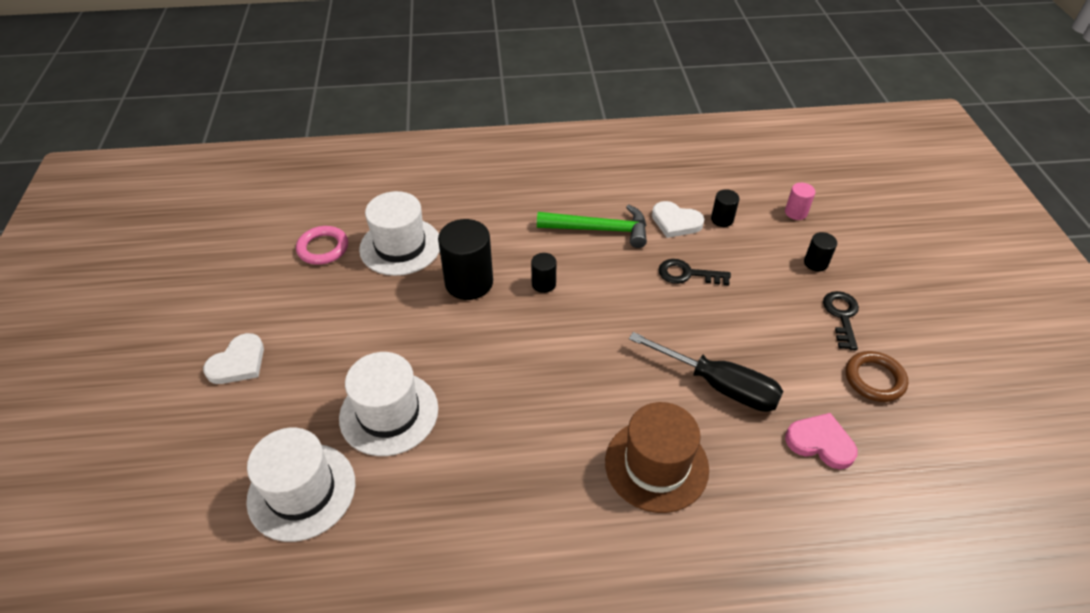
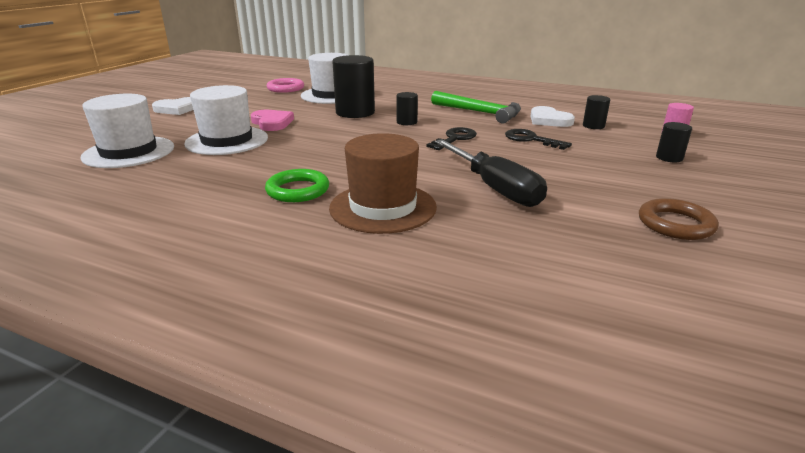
camera: 30 degrees right, 20 degrees down
pink heart [785,413,858,469] -> pink heart moved to [251,110,294,131]
black key [823,291,859,350] -> black key moved to [426,127,477,150]
none -> green ring [265,169,329,202]

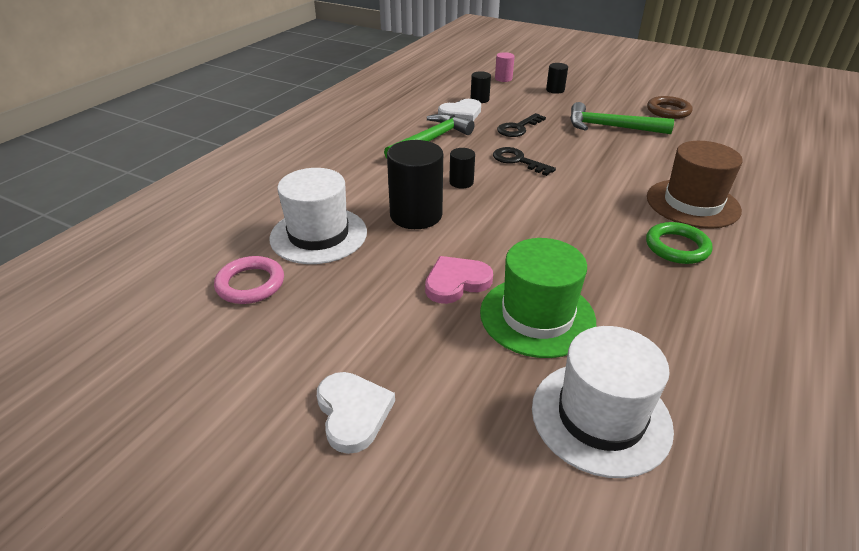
camera: 85 degrees left, 10 degrees up
white hat [184,85,268,155] -> green hat [480,238,596,358]
black screwdriver [435,139,547,207] -> none
none -> green hammer [570,102,674,134]

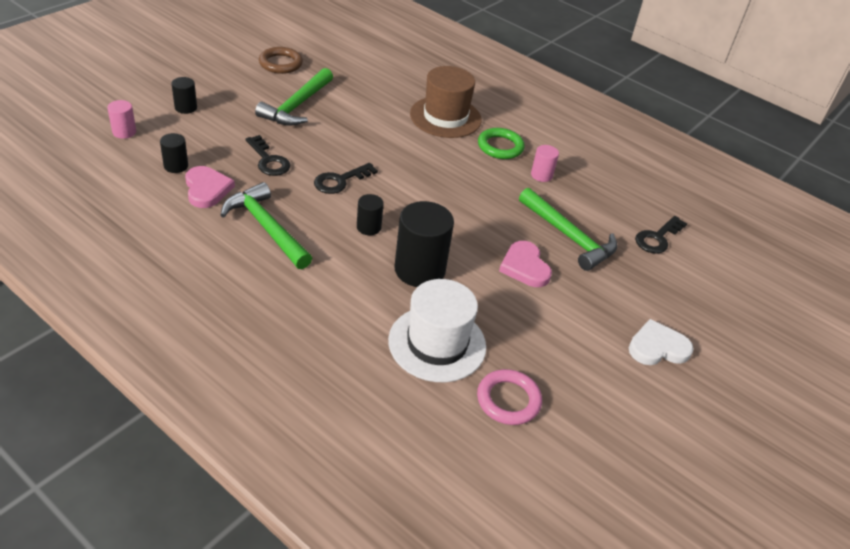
camera: 85 degrees left, 5 degrees up
white heart [438,99,481,121] -> pink heart [185,166,235,208]
green hat [480,238,596,358] -> green hammer [519,188,617,271]
white hat [532,326,674,478] -> black key [635,216,687,254]
none -> pink cylinder [531,145,559,182]

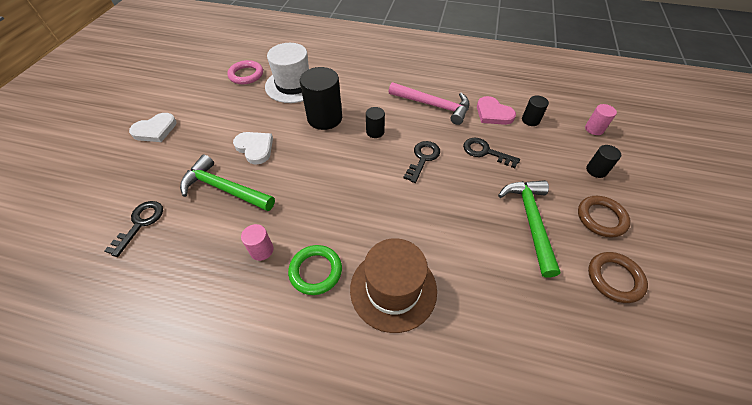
camera: 160 degrees right, 10 degrees up
green hammer [220,182,312,269] -> pink hammer [389,82,469,125]
pink heart [499,241,552,287] -> white heart [233,132,273,165]
none -> brown ring [578,196,631,238]

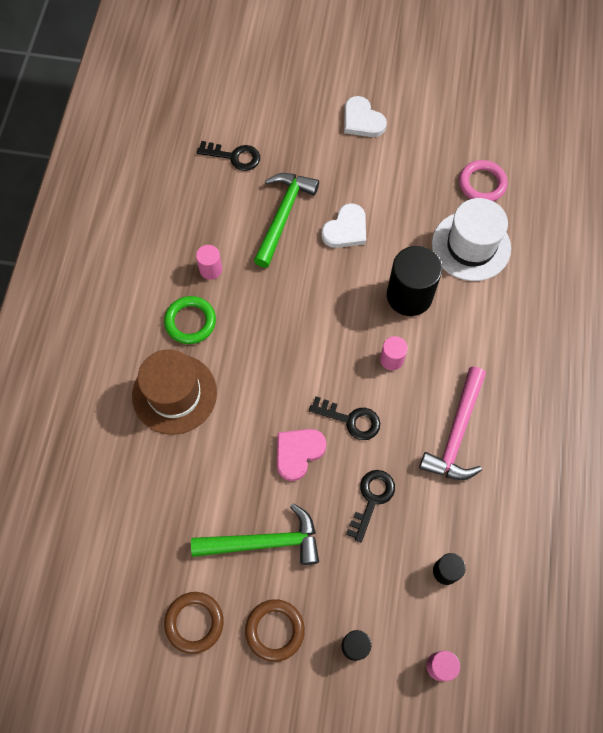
camera: 85 degrees right, 15 degrees up
black cylinder [366,107,385,138] -> pink cylinder [380,336,408,370]
pink heart [477,96,516,125] -> pink heart moved to [277,429,326,481]

